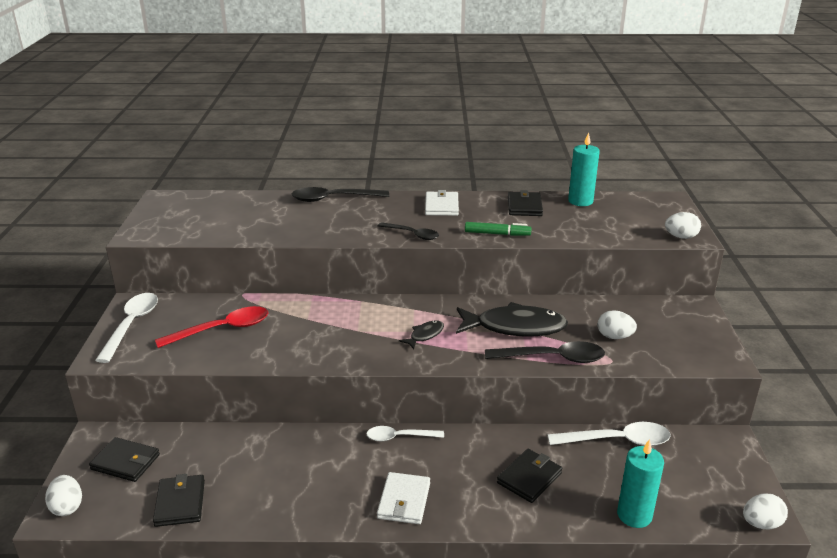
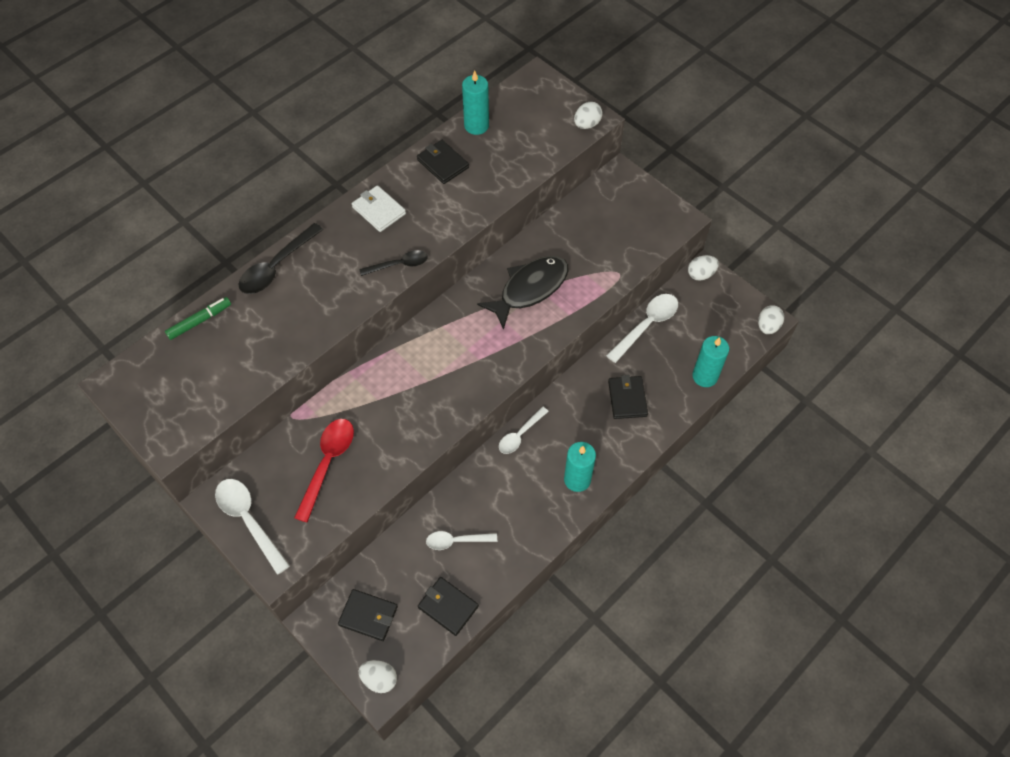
camera: 45 degrees left, 30 degrees up
black wallet [89,437,160,482] -> black wallet turned 45 degrees clockwise [338,589,398,641]
white wallet [377,472,430,524] -> turquoise candle [564,442,596,492]
black fish [399,321,444,349] -> none
green marker [465,222,531,236] -> green marker moved to [165,297,231,340]
black spoon [485,341,605,363] -> none
white egg [598,310,637,339] -> white egg moved to [688,255,719,281]
none -> white spoon [426,531,497,550]

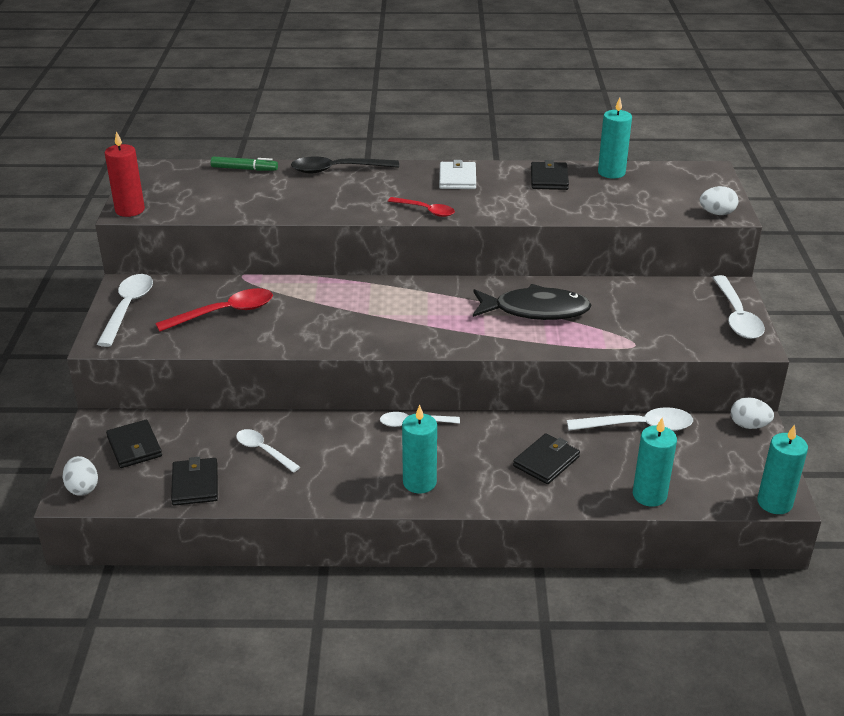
camera: 45 degrees right, 25 degrees down
black spoon [359,250,428,276] -> red spoon [388,197,455,217]
white egg [758,305,784,334] -> turquoise candle [757,424,808,514]
none -> red candle [105,131,145,217]
none -> white spoon [713,275,765,339]

